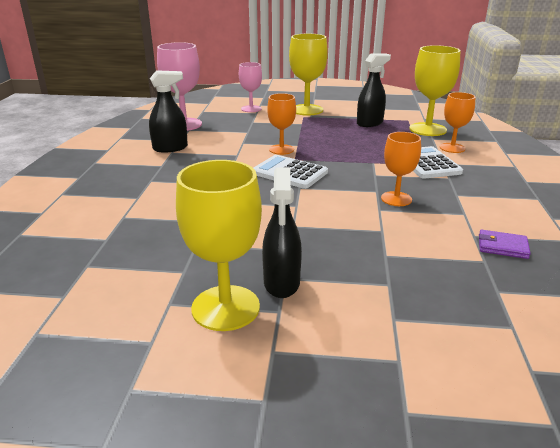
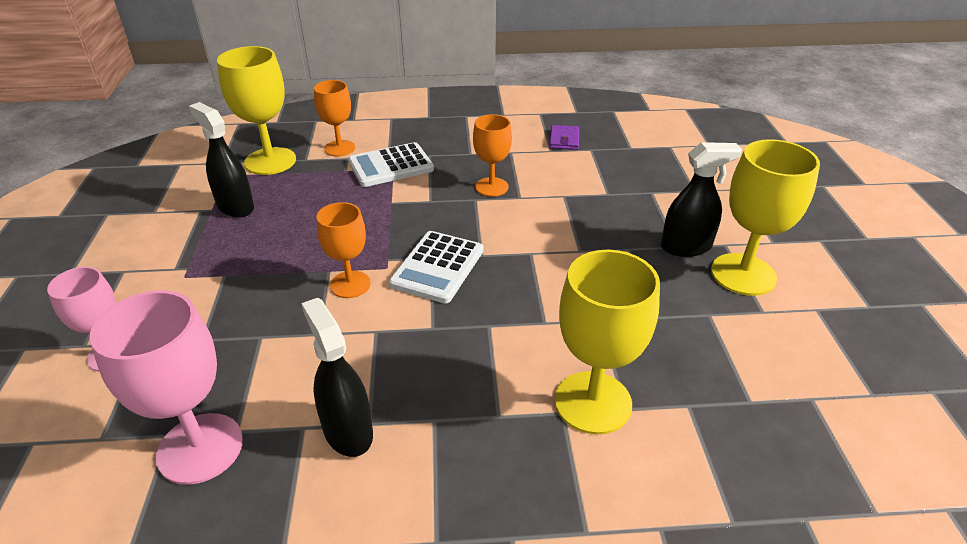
camera: 100 degrees left, 10 degrees up
yellow goblet [289,34,328,116] -> yellow goblet moved to [555,250,660,435]

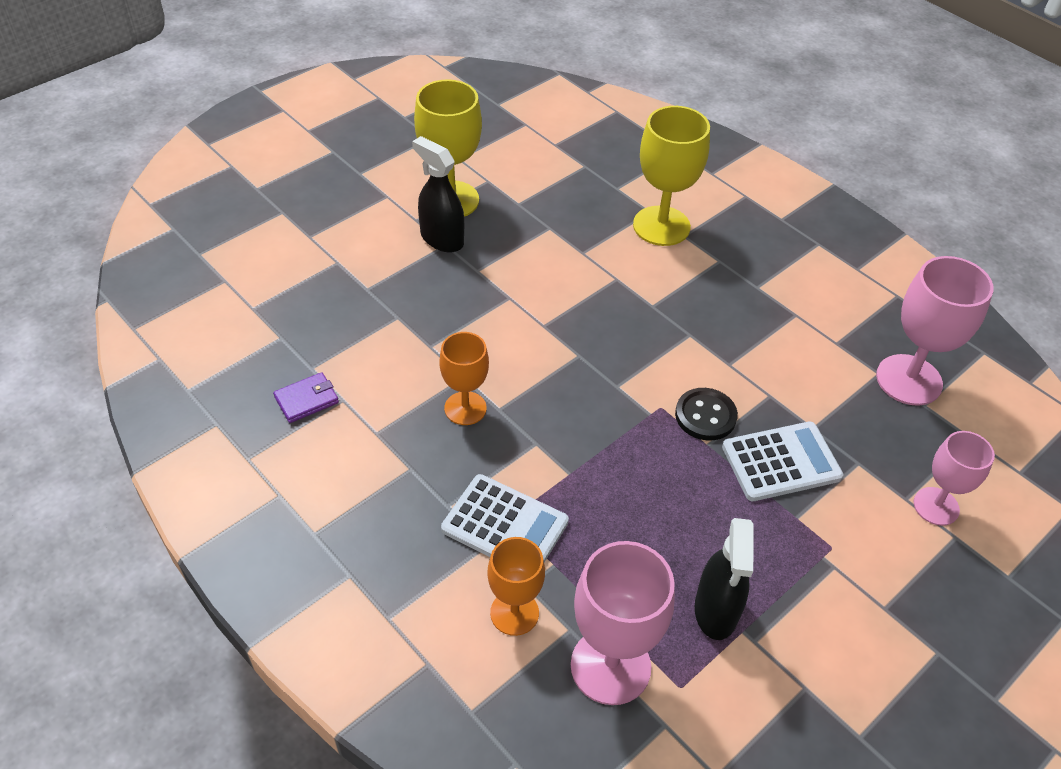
camera: 130 degrees left, 10 degrees up
yellow goblet [217,46,296,175] -> pink goblet [571,541,675,705]
black spray bottle [301,298,373,457] -> none
orange goblet [317,202,371,298] -> black button [675,388,738,441]
white calculator [389,231,483,303] -> white calculator moved to [722,422,843,501]

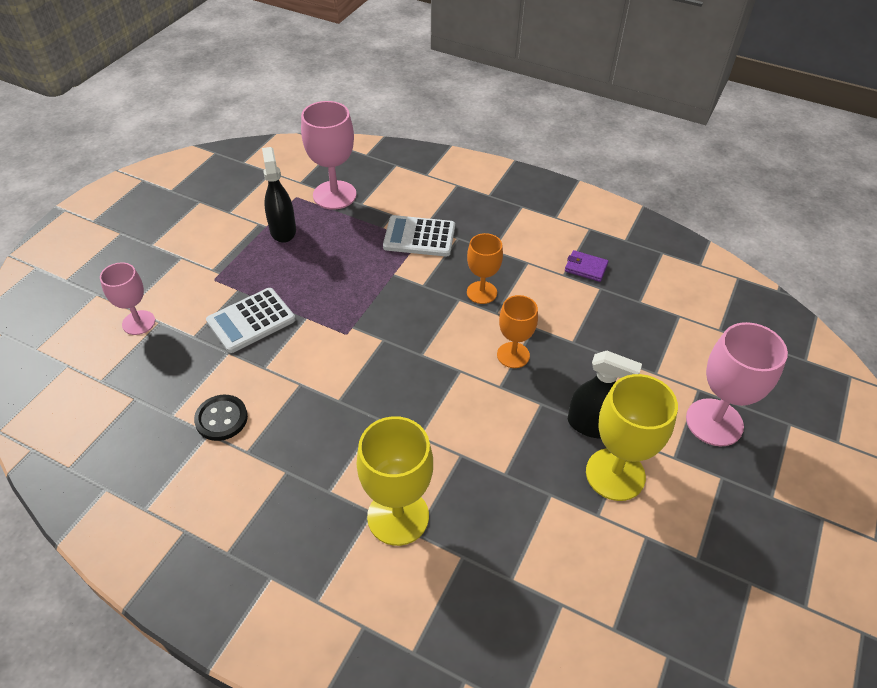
camera: 160 degrees right, 0 degrees up
purple wallet [273,372,339,423] -> purple wallet turned 75 degrees clockwise [565,250,609,282]
orange goblet [487,537,545,636] -> orange goblet moved to [497,295,538,368]
black button [675,388,738,441] -> black button moved to [194,395,248,441]
pink goblet [876,256,994,406] -> pink goblet moved to [686,322,788,446]

